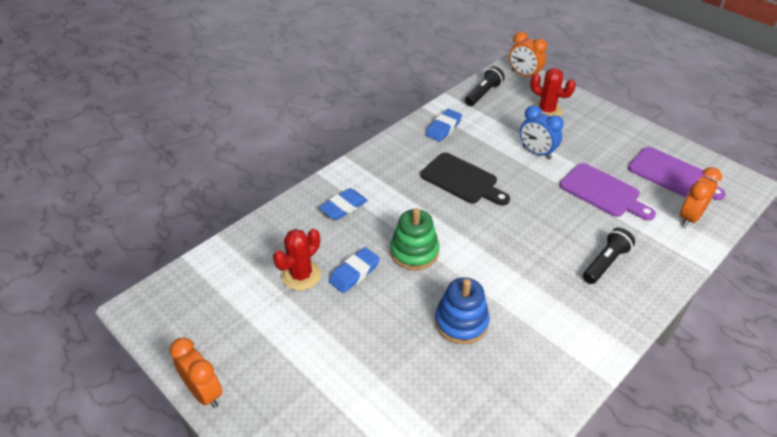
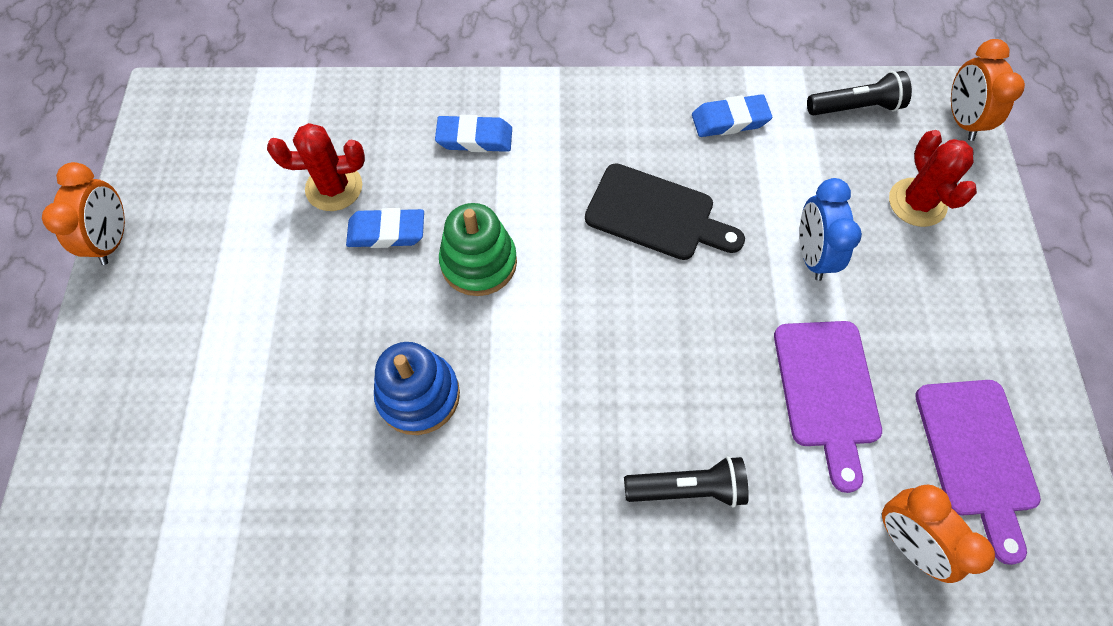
camera: 45 degrees right, 20 degrees up
black cutting board [420,152,510,206] -> black cutting board turned 60 degrees counterclockwise [585,163,745,260]
orange clock [680,167,722,227] -> orange clock turned 120 degrees counterclockwise [881,484,995,583]

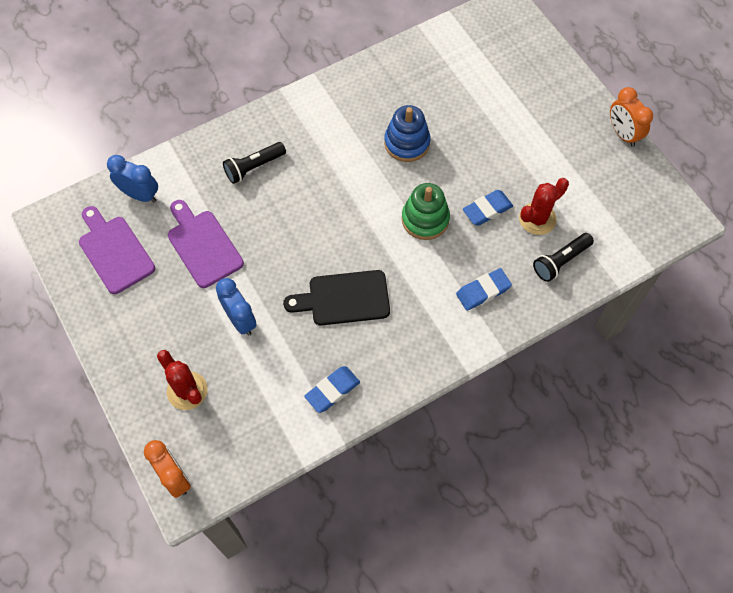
camera: 150 degrees right, 0 degrees up
black flashlight [807,71,912,116] -> black flashlight moved to [533,233,594,282]
orange clock [881,484,995,583] -> blue clock [107,155,158,202]

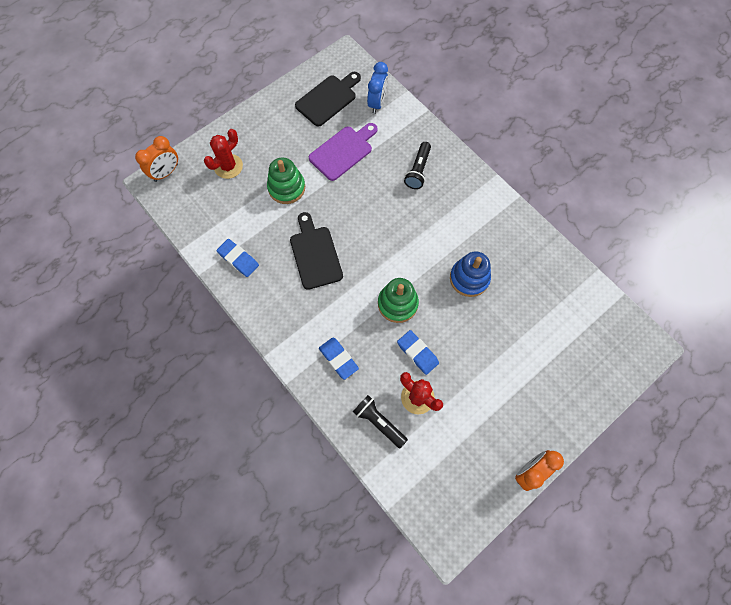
camera: 80 degrees right, 5 degrees up
purple cutting board [79,206,155,294] -> black cutting board [295,72,361,127]
blue clock [216,278,257,336] -> green stacking toy [267,158,305,204]
black flashlight [223,142,286,184] -> black flashlight turned 120 degrees counterclockwise [404,142,431,189]

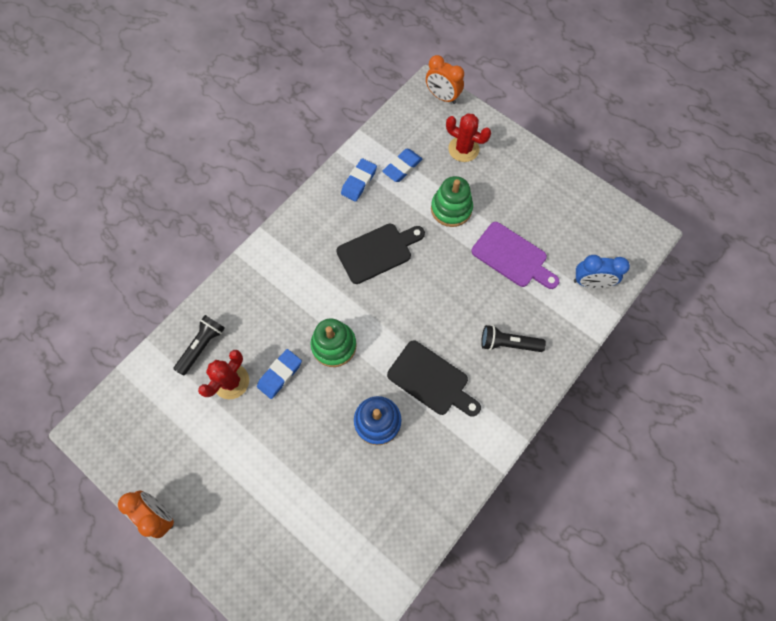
camera: 80 degrees right, 0 degrees up
black cutting board [295,72,361,127] -> black cutting board moved to [387,341,481,417]
blue eraser [319,337,359,380] -> blue eraser moved to [382,149,422,182]

